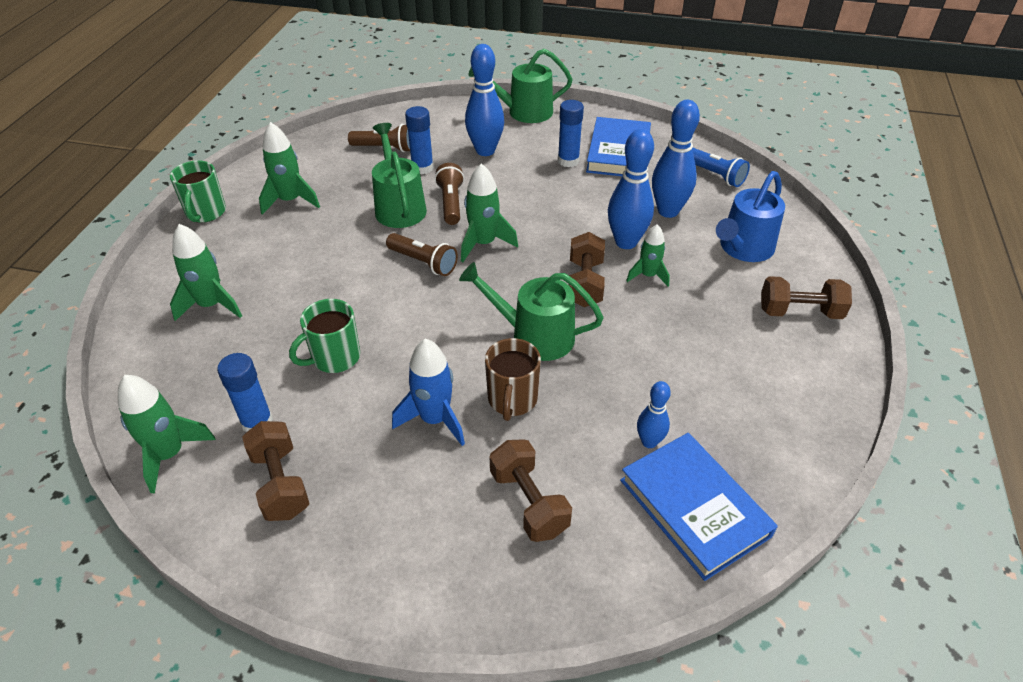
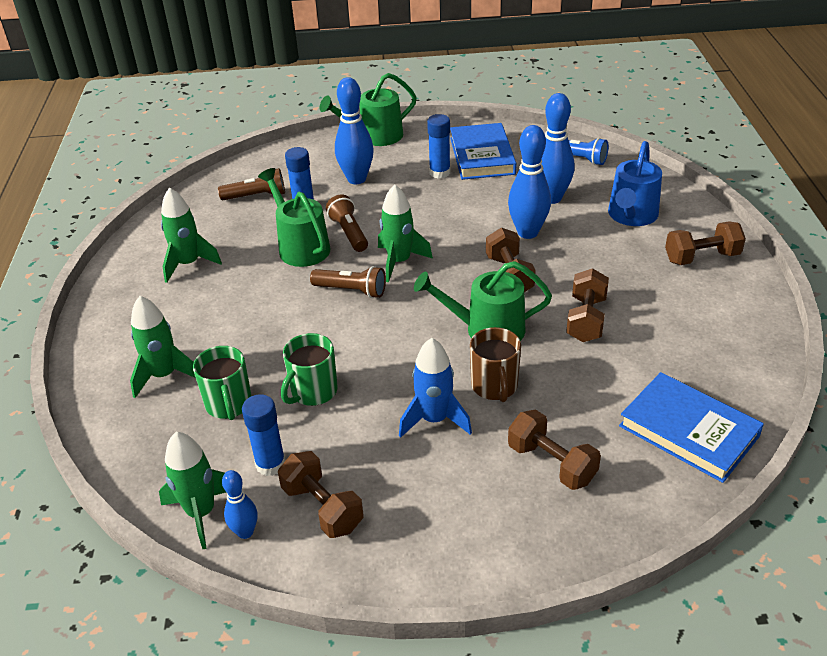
camera: 15 degrees left, 5 degrees down
green mug [170,160,226,223] -> green mug moved to [193,346,252,420]
green rocket [626,224,670,286] -> none
blue bowling pin [637,381,671,448] -> blue bowling pin moved to [222,470,258,539]
none -> brown dumbbell [566,268,609,342]

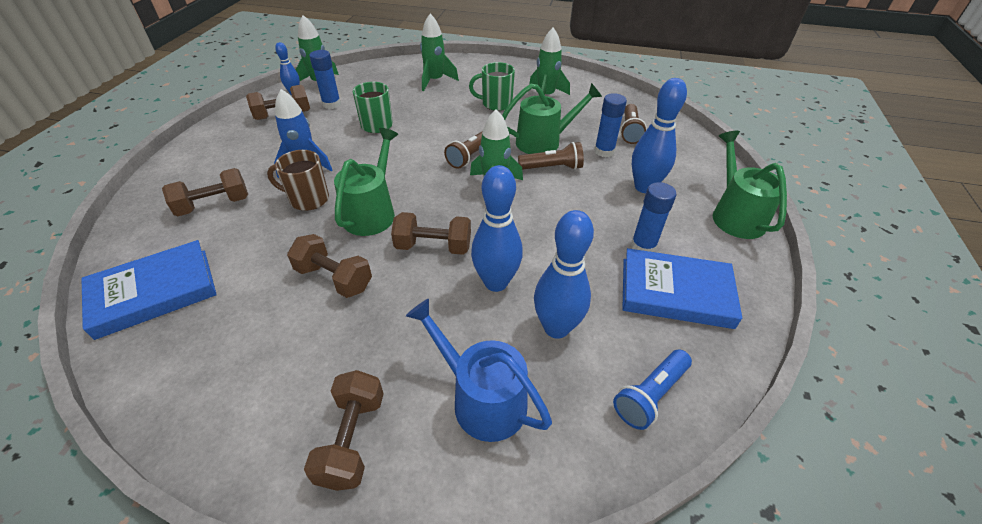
camera: 105 degrees right, 5 degrees up
green mug [193,346,252,420] -> green mug moved to [469,62,515,111]

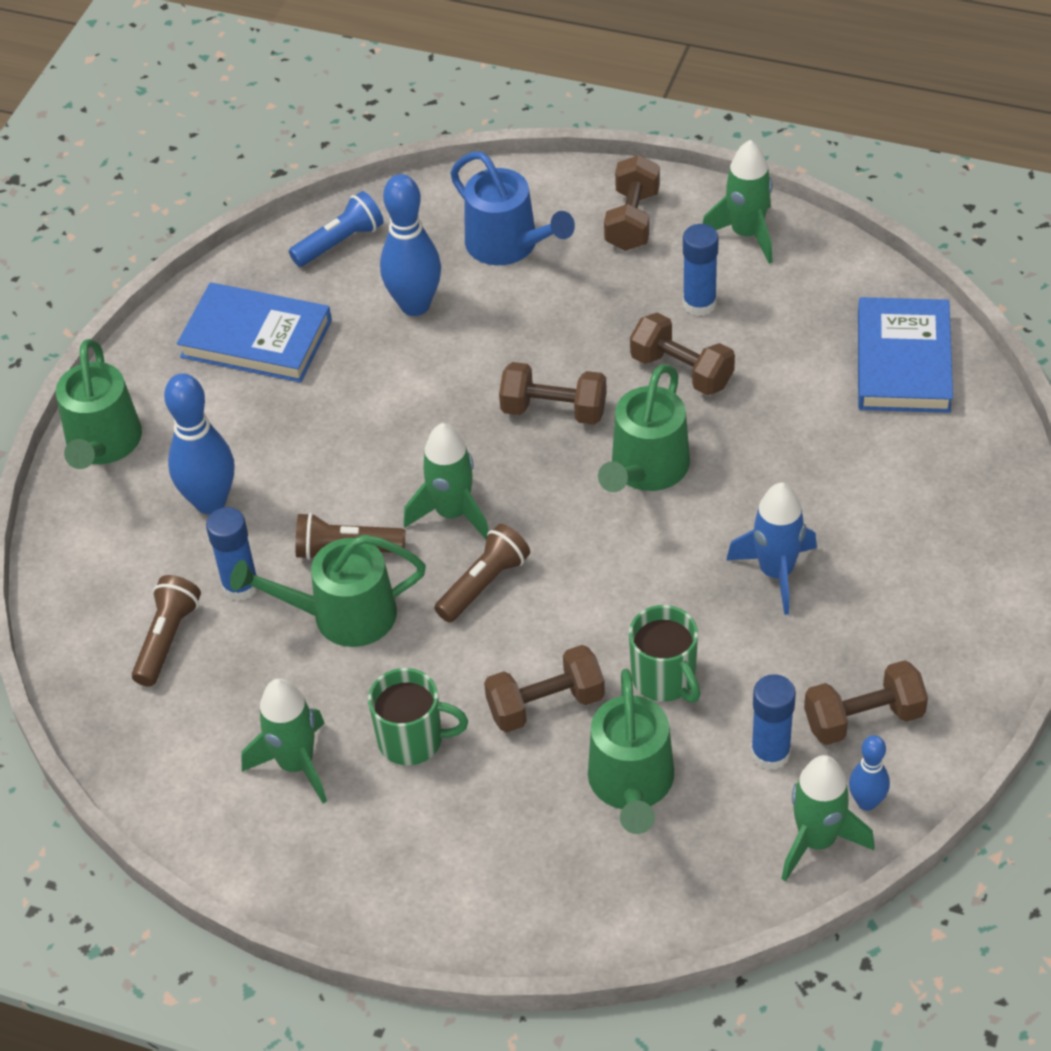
camera: 170 degrees left, 5 degrees up
blue book [81,240,217,340] -> blue book turned 60 degrees counterclockwise [858,297,953,413]
brown dumbbell [162,168,248,216] -> brown dumbbell moved to [484,645,605,732]
brown mug [267,150,329,211] -> none
green rocket [420,14,459,91] -> green rocket moved to [702,140,773,264]
blue bowling pin [471,165,523,292] -> none
blue glue stick [631,182,676,252] -> blue glue stick moved to [683,224,719,316]
none -> green watering can [588,669,674,834]

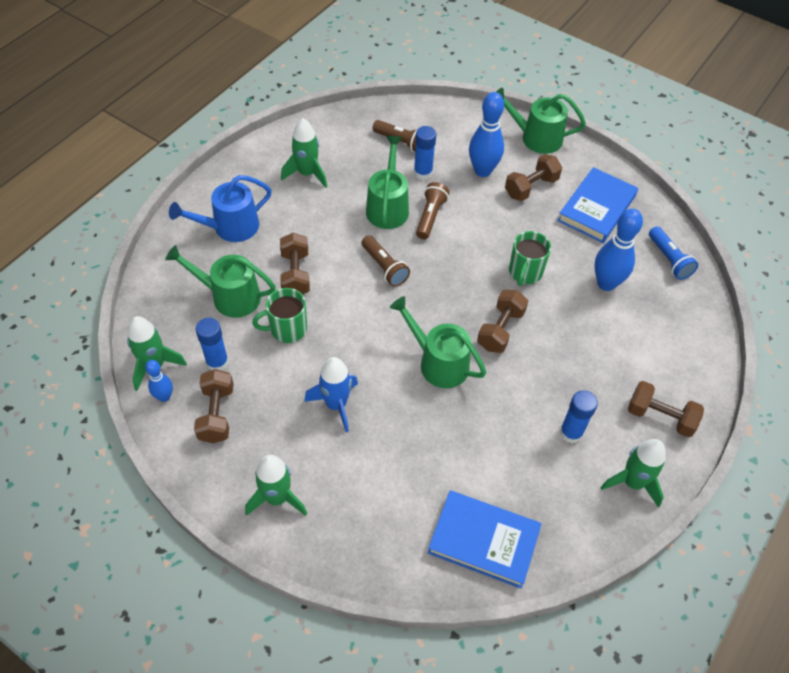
camera: 100 degrees right, 5 degrees up
green mug [368,668,468,766] -> green mug moved to [509,231,551,286]
green rocket [403,423,489,539] -> green rocket moved to [245,455,307,516]
blue watering can [450,152,575,265] -> blue watering can moved to [169,175,272,242]
brown dumbbell [630,312,735,395] -> brown dumbbell moved to [505,154,562,201]

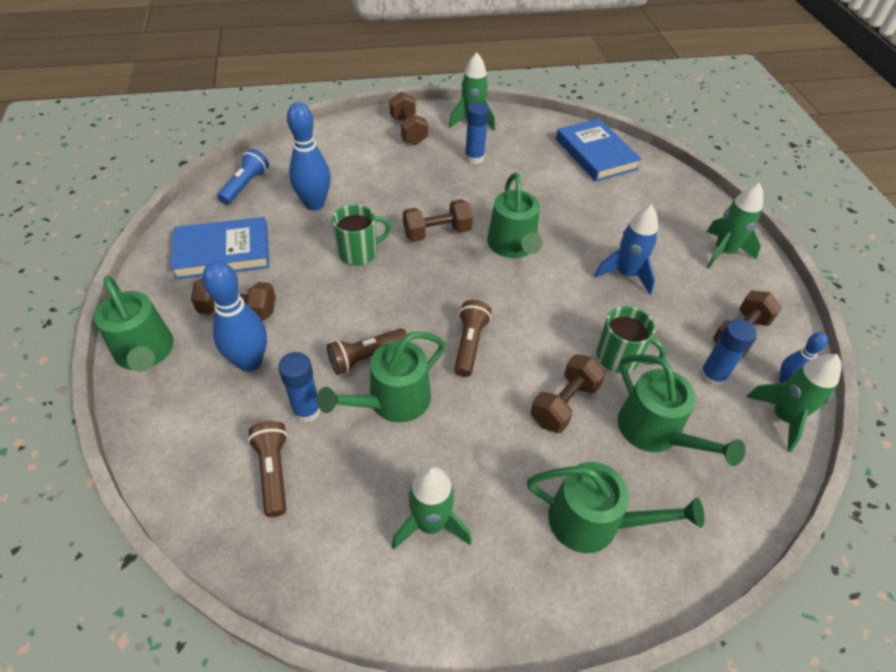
camera: 135 degrees left, 5 degrees down
blue watering can [169,175,272,242] -> green watering can [527,462,704,553]

